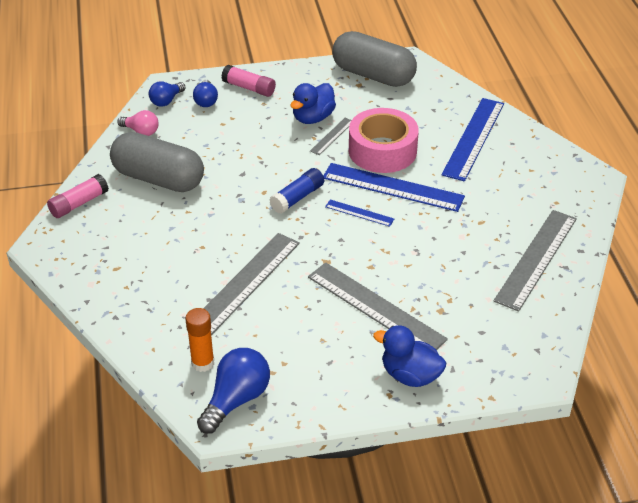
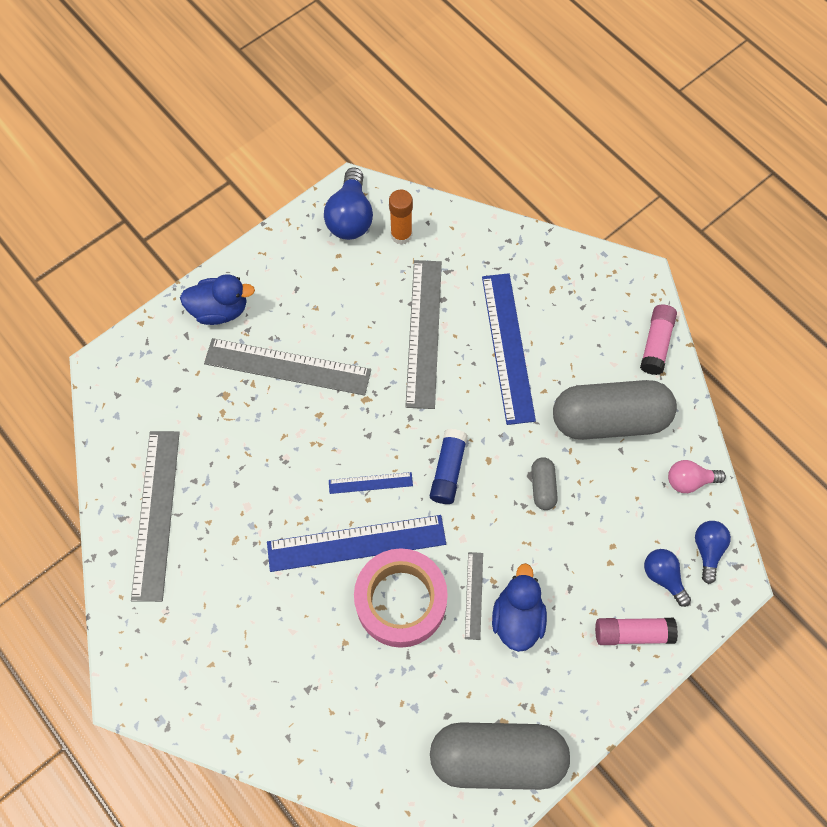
camera: 150 degrees right, 25 degrees up
blue ruler [441,98,504,181] -> blue ruler moved to [482,273,536,425]
none -> grey capsule [531,457,558,510]

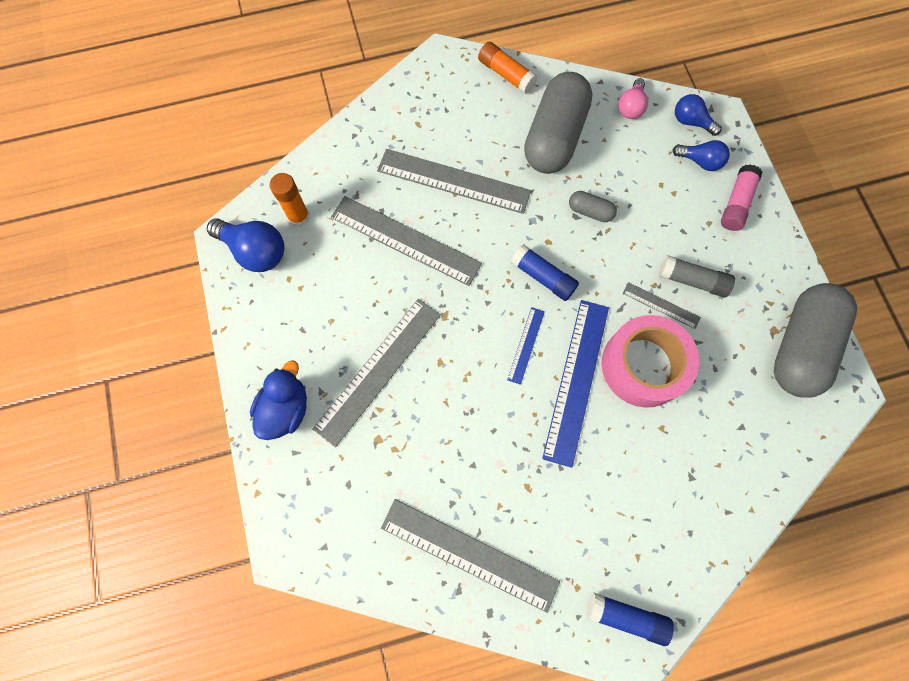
camera: 65 degrees left, 5 degrees up
blue ruler [482,273,536,425] -> grey ruler [377,149,531,214]
blue duck [492,563,547,652] -> grey glue stick [659,255,735,297]
pink glue stick [640,305,677,375] -> orange glue stick [478,42,537,94]
blue light bulb [644,549,691,607] -> blue light bulb turned 150 degrees counterclockwise [672,140,730,171]
none -> blue glue stick [587,592,674,646]

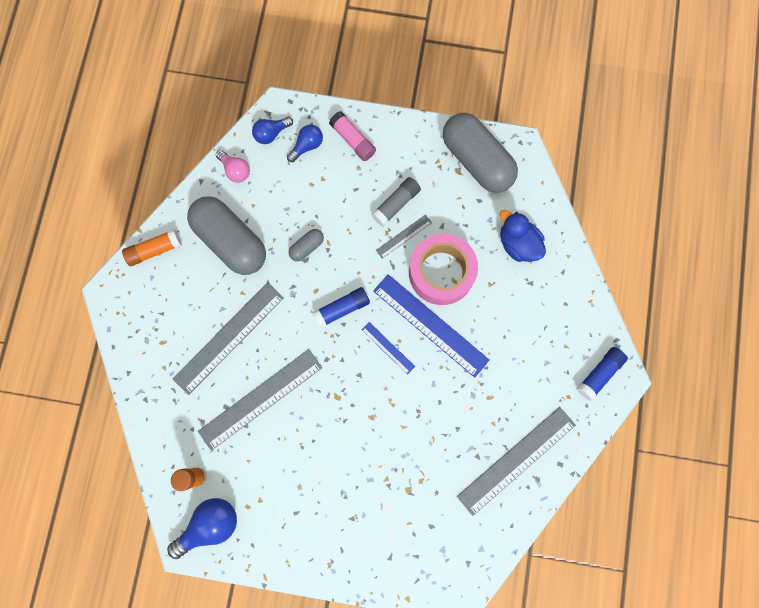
camera: 65 degrees left, 5 degrees up
blue duck [250,360,307,440] -> blue duck moved to [500,210,546,262]
grey ruler [312,299,441,447] -> none

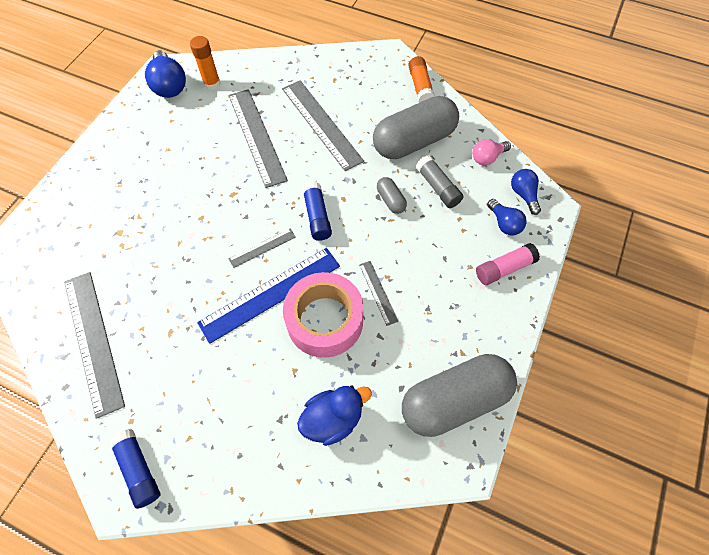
camera: 105 degrees right, 15 degrees down
blue ruler [361,322,415,375] -> grey ruler [229,228,296,268]
grey glue stick [371,177,421,227] -> grey glue stick moved to [416,155,463,208]

